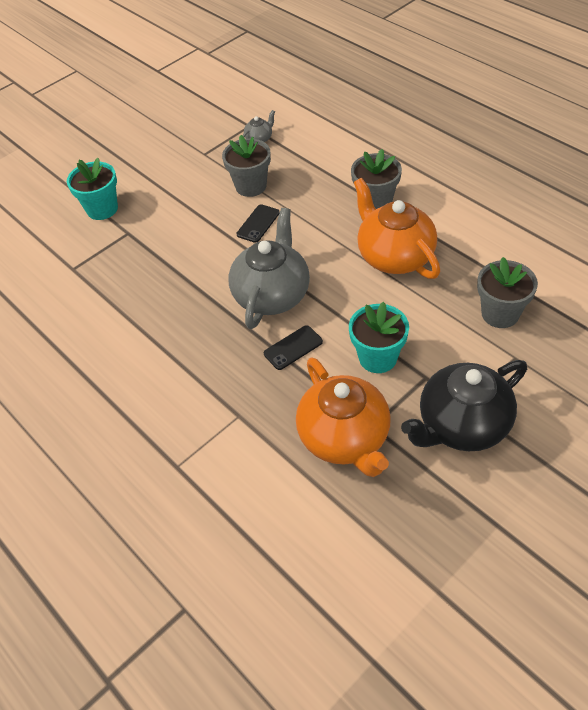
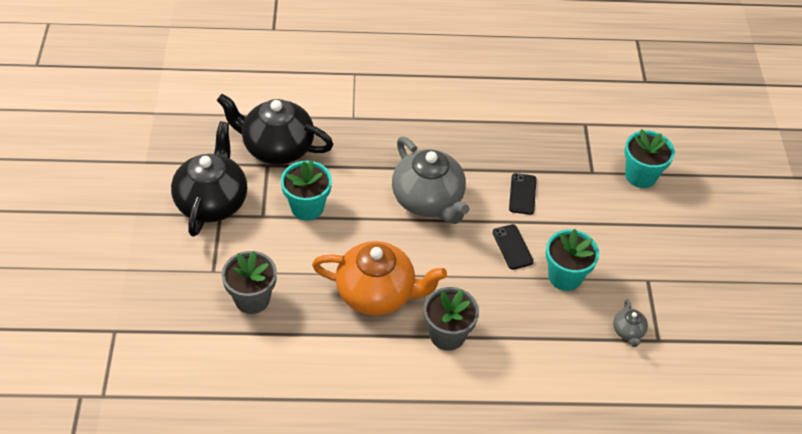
camera: 125 degrees right, 0 degrees up
grey flower pot [222,135,271,197] -> turquoise flower pot [546,229,599,291]
black phone [264,325,323,370] -> black phone moved to [509,173,536,215]
orange teapot [296,357,391,477] -> black teapot [217,94,334,165]

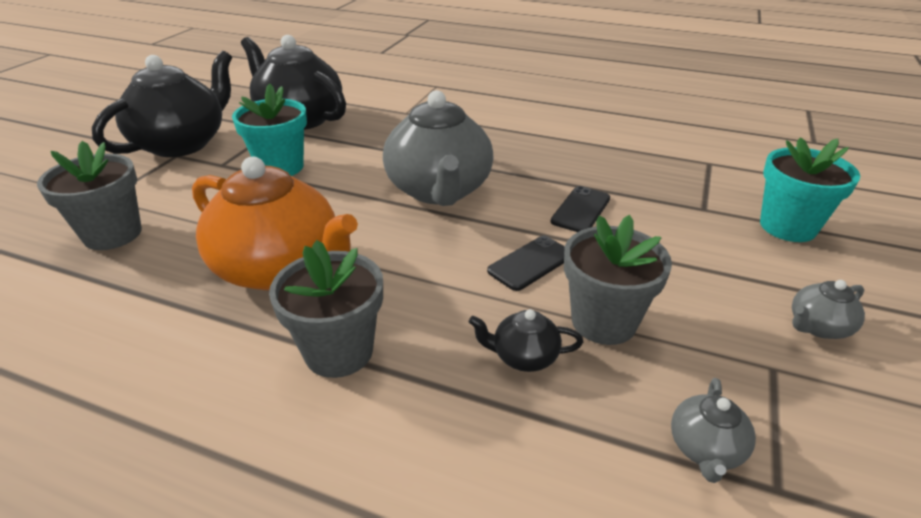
camera: 25 degrees right, 15 degrees down
black phone [493,224,533,270] -> black phone turned 45 degrees clockwise [487,236,565,291]
turquoise flower pot [546,229,599,291] -> grey flower pot [564,215,672,345]
none -> black teapot [469,309,583,372]
none -> grey teapot [792,280,865,339]

